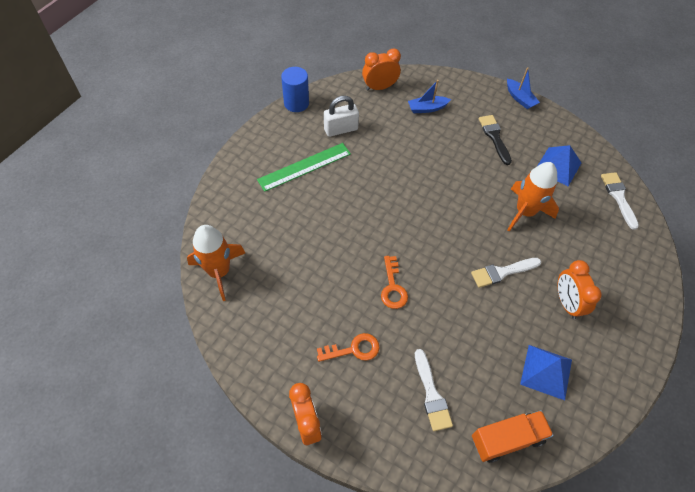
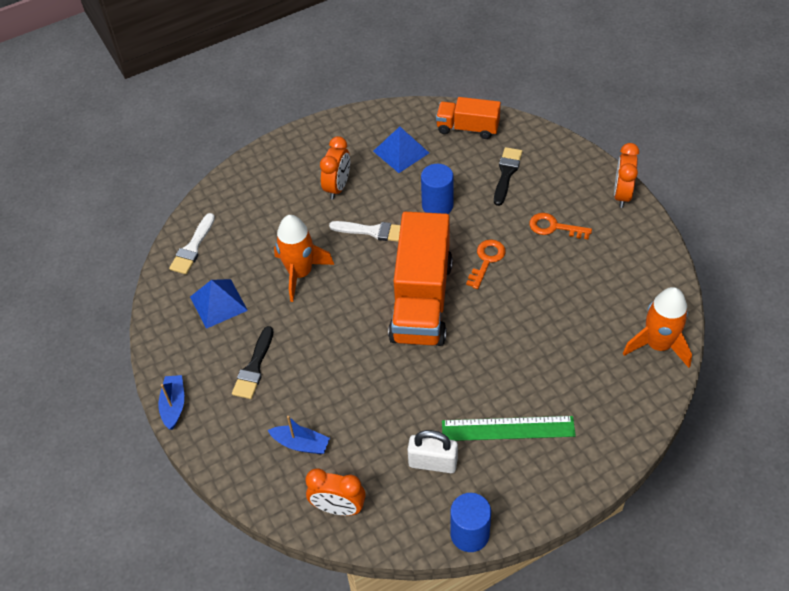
camera: 145 degrees left, 5 degrees down
white brush [415,349,453,431] -> black brush [494,147,522,206]
none -> orange truck [388,212,453,346]
none -> blue cylinder [421,164,454,214]

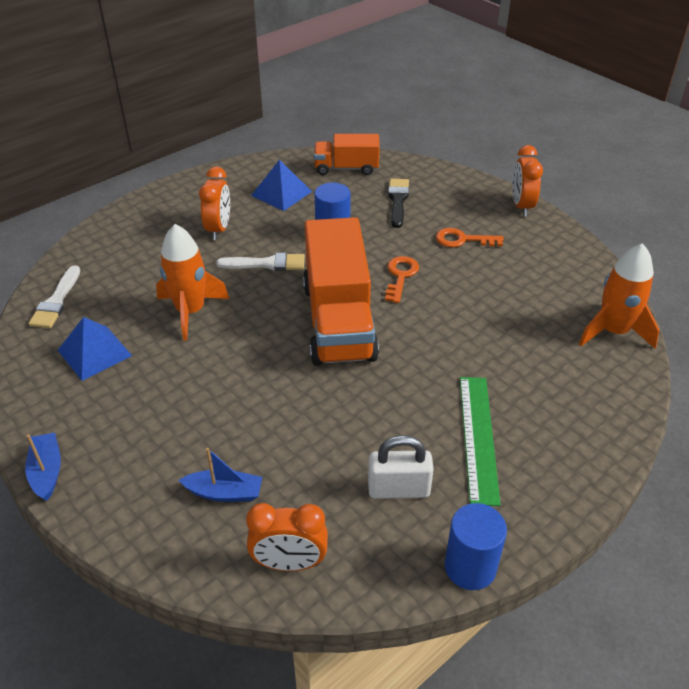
camera: 15 degrees left, 10 degrees down
black brush [232,326,274,399] -> none
green ruler [442,416,576,441] -> green ruler turned 75 degrees counterclockwise [460,377,501,506]

